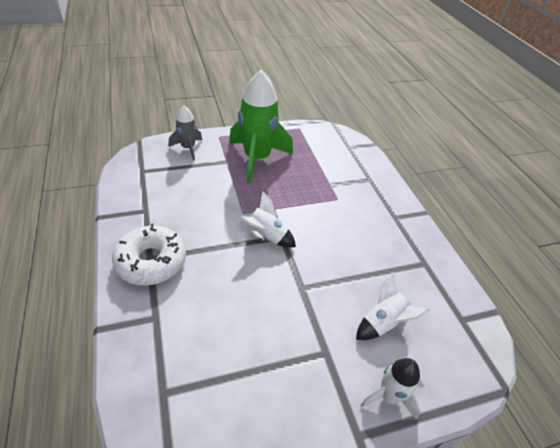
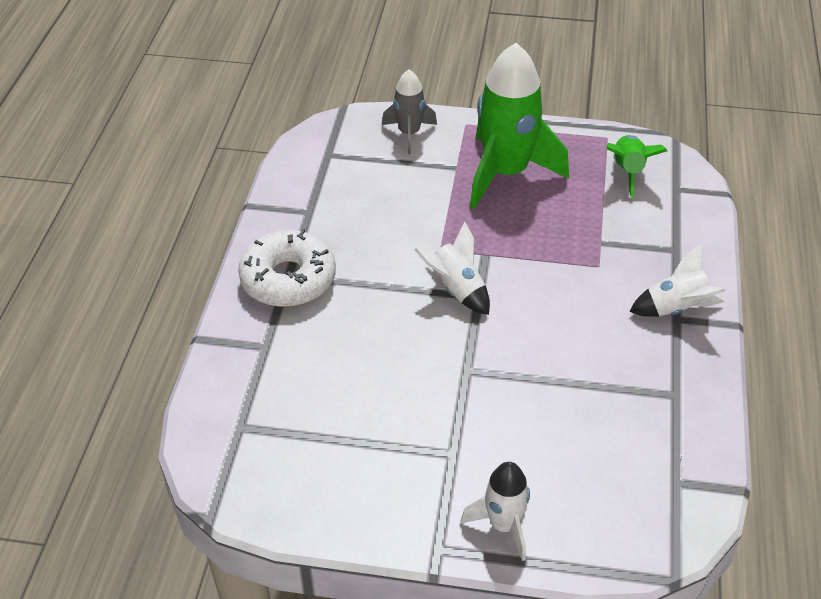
camera: 30 degrees right, 0 degrees up
white rocket [356,273,430,340] -> white rocket moved to [630,244,725,317]
none -> green rocket [607,135,667,198]

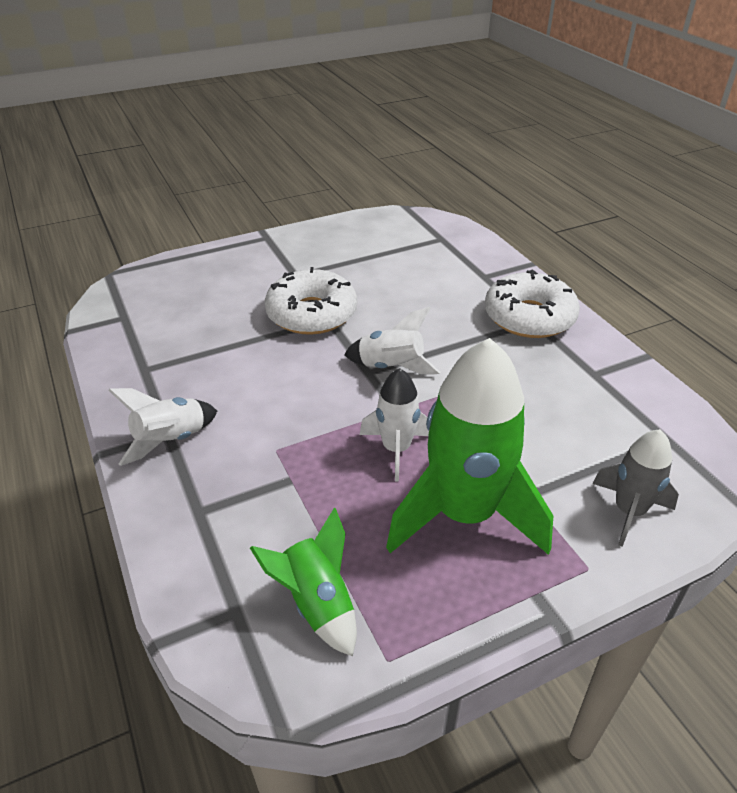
camera: 145 degrees right, 5 degrees down
white rocket [461,462,530,561] -> white rocket moved to [360,368,429,481]
none -> white donut [265,267,357,335]

